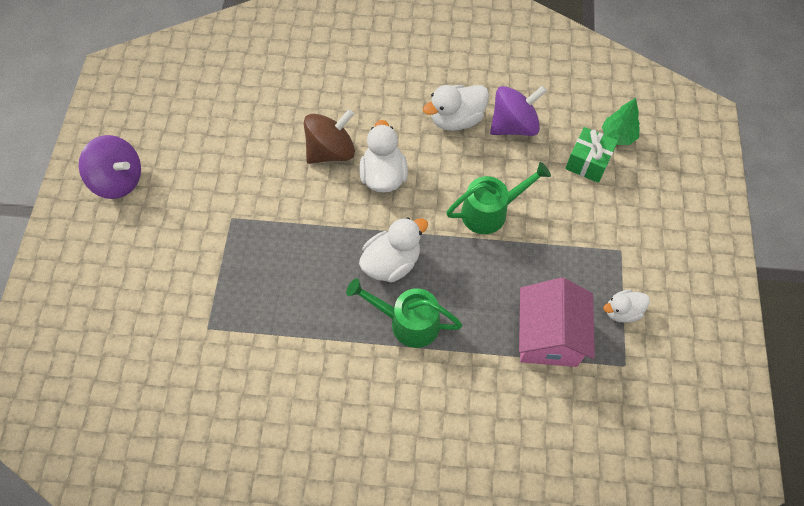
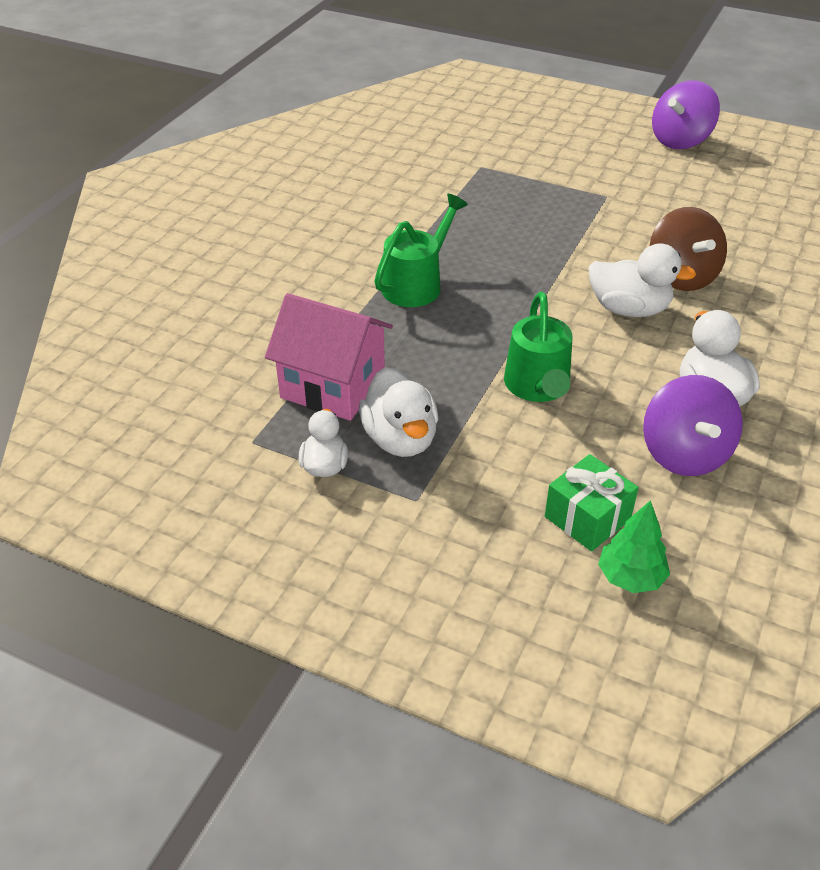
camera: 110 degrees right, 20 degrees down
white duck [359,217,428,282] -> white duck moved to [359,367,438,457]

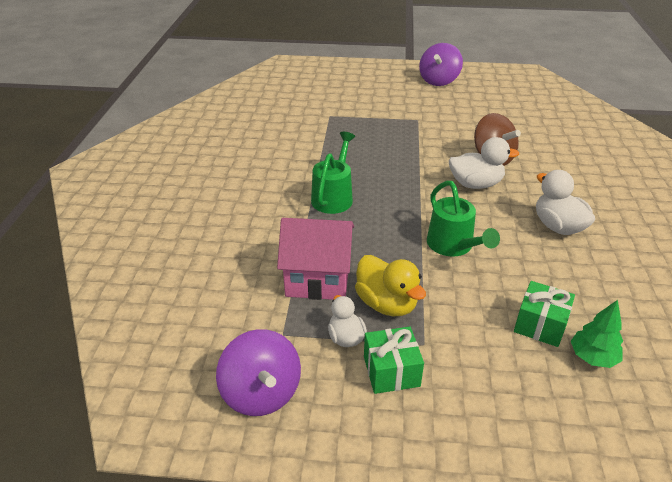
camera: 20 degrees left, 5 degrees down
white duck [359,367,438,457] -> yellow duck [355,255,426,316]
purple spinning top [643,375,743,476] -> purple spinning top moved to [216,329,301,416]
none -> green gift [364,327,424,394]

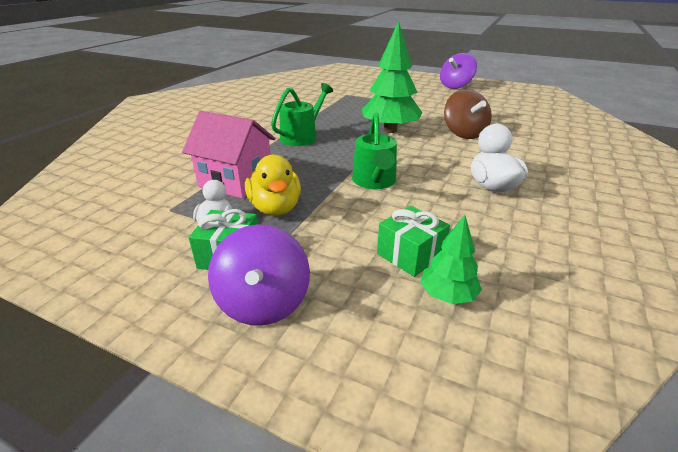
camera: 20 degrees right, 5 degrees down
purple spinning top [216,329,301,416] -> purple spinning top moved to [208,224,310,326]
white duck [449,137,519,189] -> none
none -> green tree [362,21,422,133]

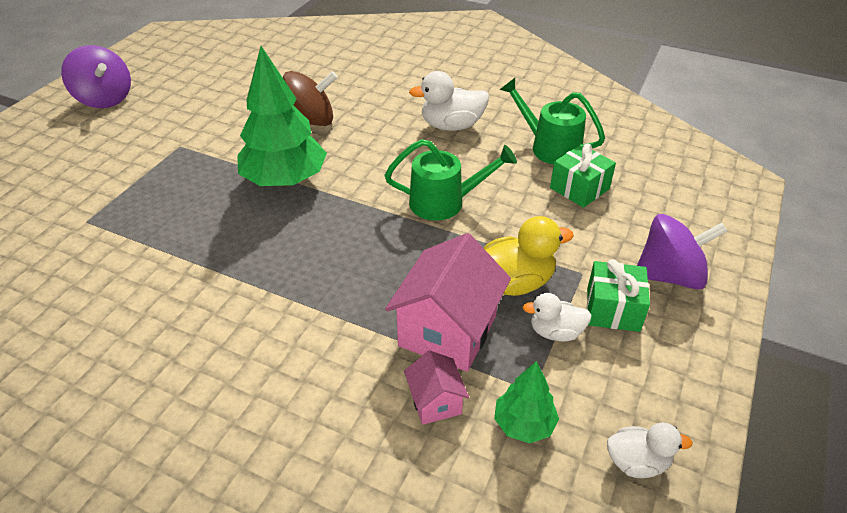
camera: 90 degrees left, 10 degrees up
green watering can [271,83,333,146] -> green watering can moved to [500,78,605,165]
green tree [420,215,482,304] -> green tree moved to [494,361,559,443]
none -> pink house [404,350,469,425]
none -> white duck [607,423,693,478]

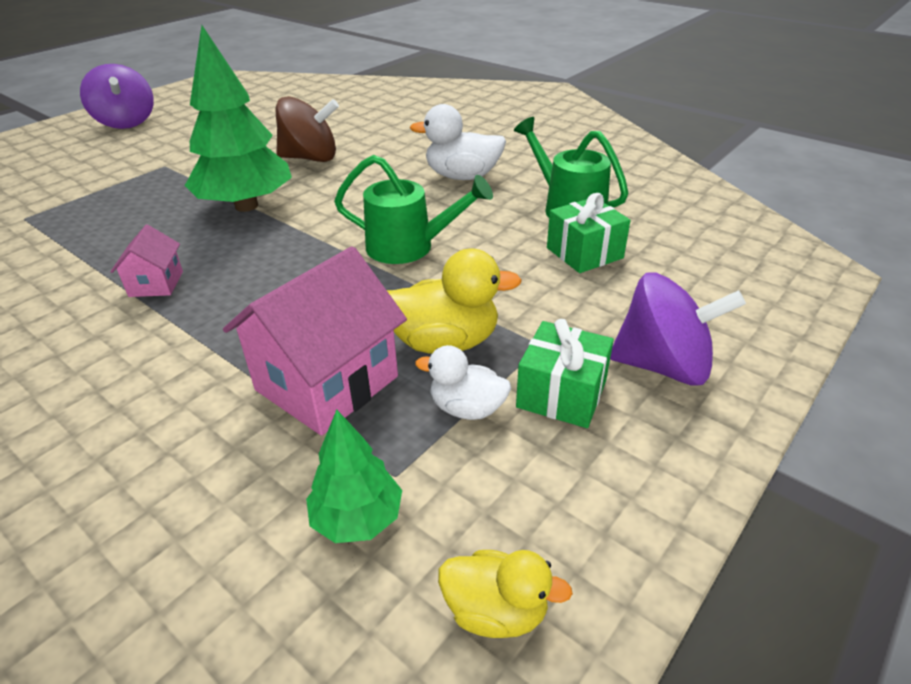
camera: 15 degrees right, 5 degrees down
pink house [404,350,469,425] -> pink house moved to [111,224,183,297]
white duck [607,423,693,478] -> yellow duck [438,550,573,638]

